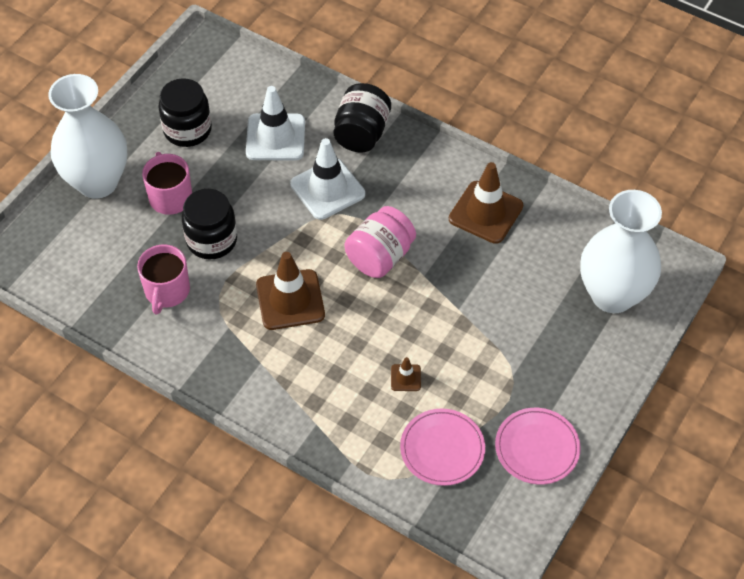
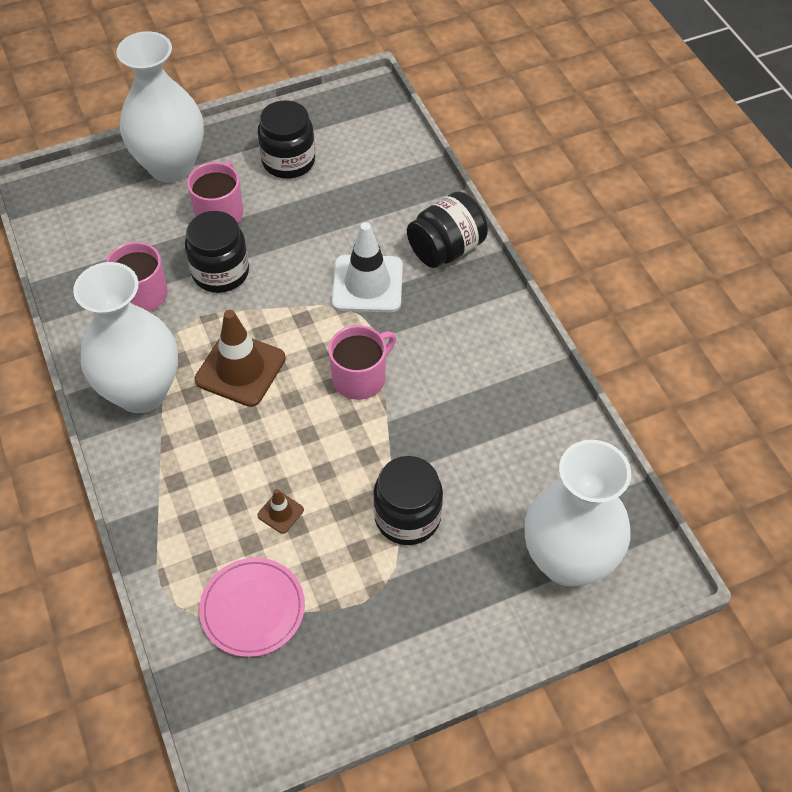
camera: 35 degrees right, 0 degrees up
white traffic cone [246,86,305,161] -> none
pink jar [345,206,416,278] -> pink mug [328,325,396,400]
brown traffic cone [449,162,523,244] -> none
pink plate [495,408,581,485] -> none
none -> white vase [73,262,178,413]
none -> black jar [373,456,443,545]

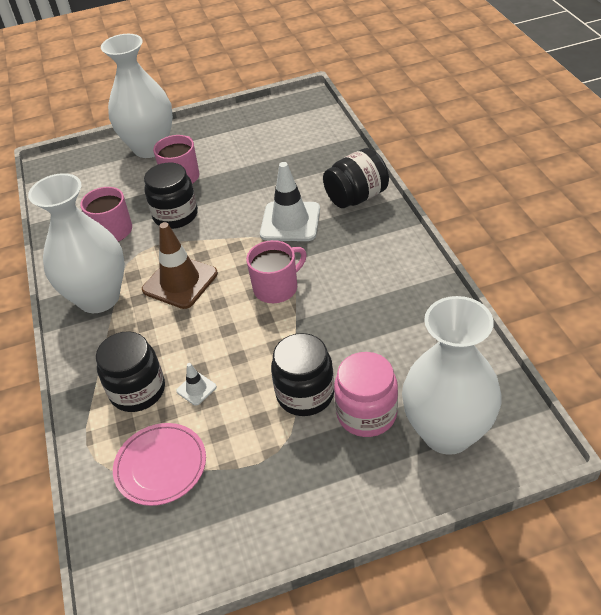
camera: 10 degrees right, 10 degrees down
brown traffic cone [257,489,304,534] -> white traffic cone [176,363,217,406]
black jar [258,100,315,179] -> black jar moved to [96,331,165,412]
none -> pink jar [334,352,398,437]

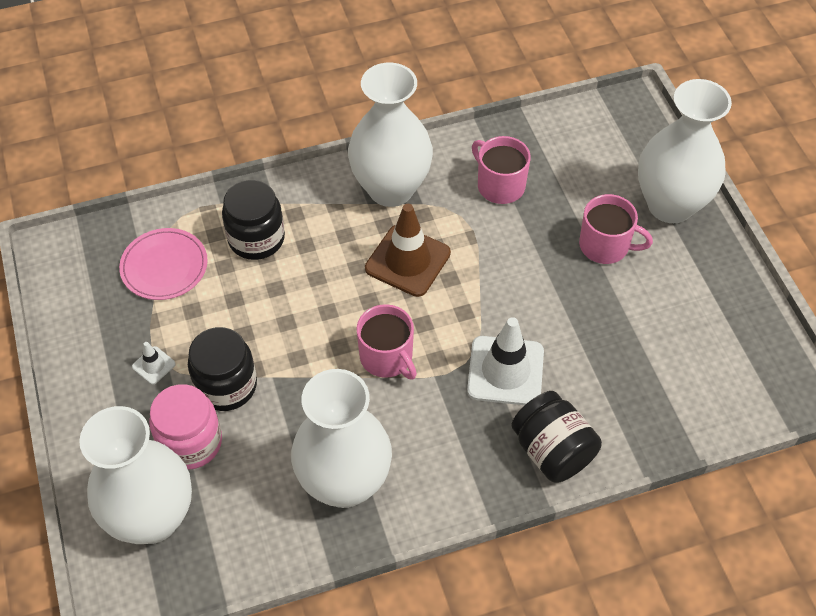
camera: 85 degrees right, 10 degrees up
black jar [144,163,198,229] -> none
white traffic cone [176,363,217,406] -> white traffic cone moved to [132,342,176,384]
none -> white vase [291,369,392,508]

